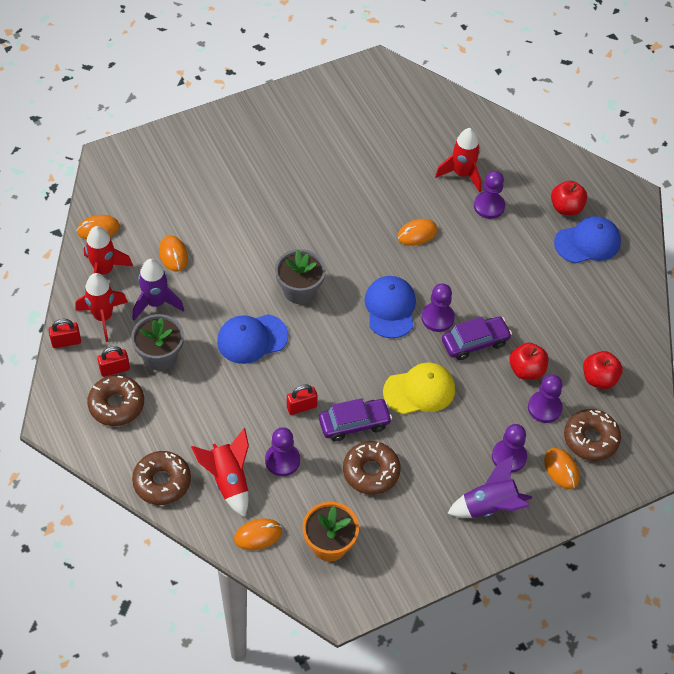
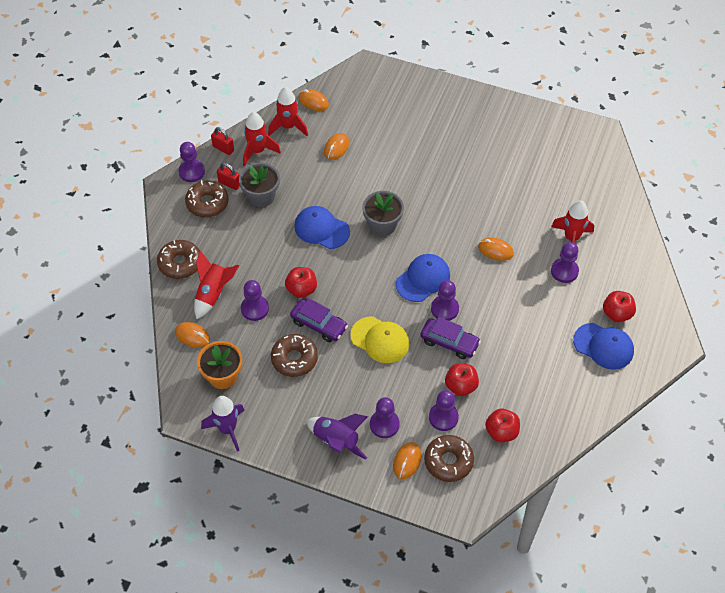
camera: 50 degrees right, 0 degrees up
purple rocket [133,259,184,321] -> purple rocket moved to [201,396,245,452]
red padlock [287,384,318,415] -> red apple [285,267,317,298]
none -> purple pawn [179,142,205,182]

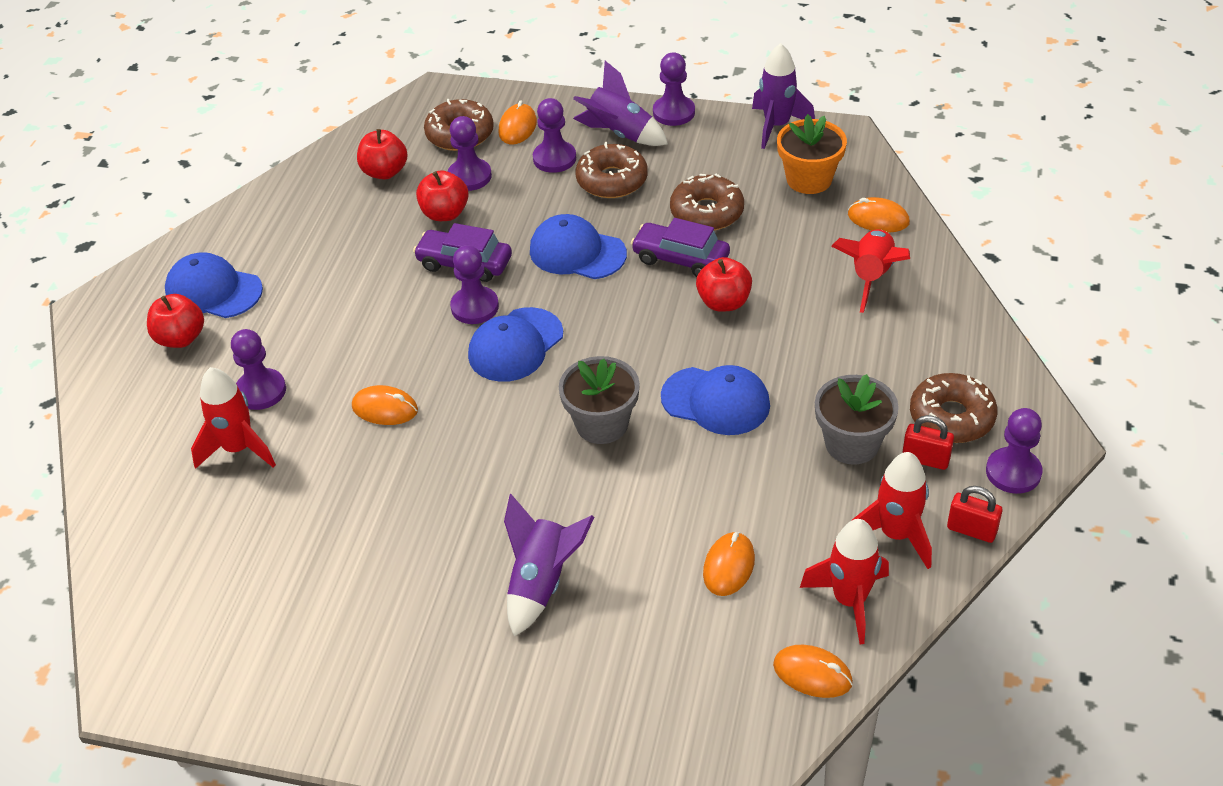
camera: 175 degrees right, 10 degrees down
brown donut [157,240,200,279] -> brown donut moved to [575,142,648,198]
purple pawn [241,280,269,321] -> purple pawn moved to [653,52,695,126]
yellow cap [350,316,409,363] -> blue cap [530,214,627,279]
none -> purple rocket [504,494,594,636]

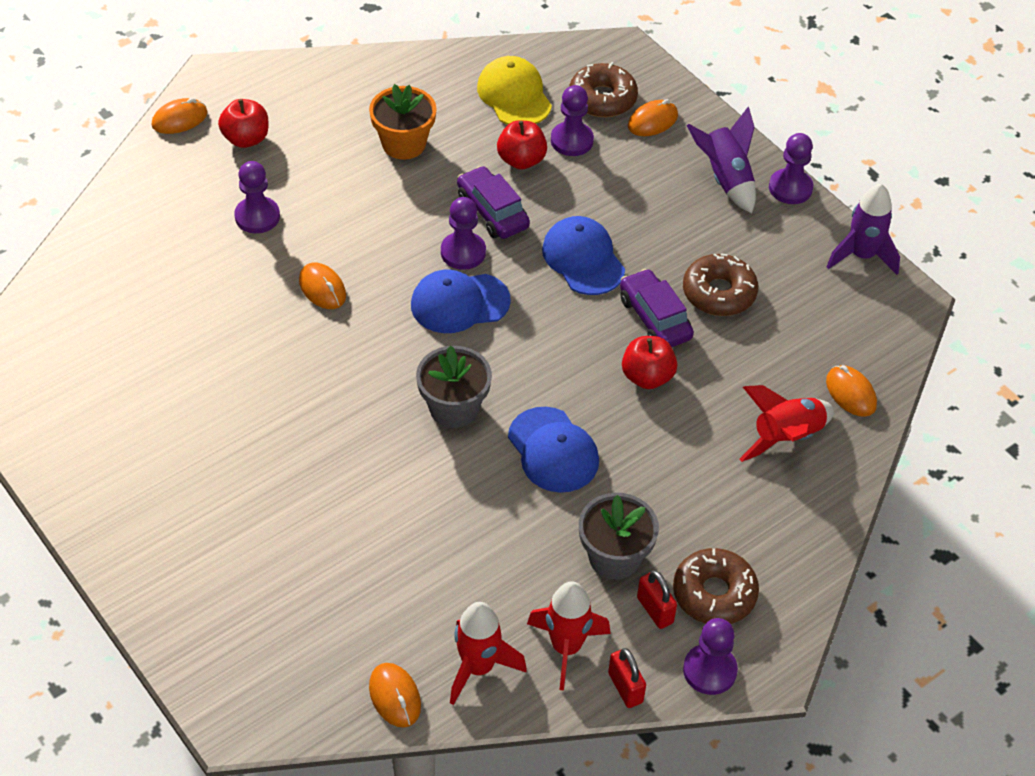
camera: 35 degrees right, 5 degrees up
blue cap [165,252,263,318] -> none
red rocket [191,367,276,469] -> none
red apple [357,129,408,179] -> yellow cap [477,56,552,125]
purple rocket [504,494,594,636] -> none
purple pawn [533,98,576,173] -> none
brown donut [575,142,648,198] -> none
orange mouse [703,532,755,596] -> orange mouse moved to [152,98,207,134]
orange flower pot [777,114,847,194] -> orange flower pot moved to [369,84,437,160]

